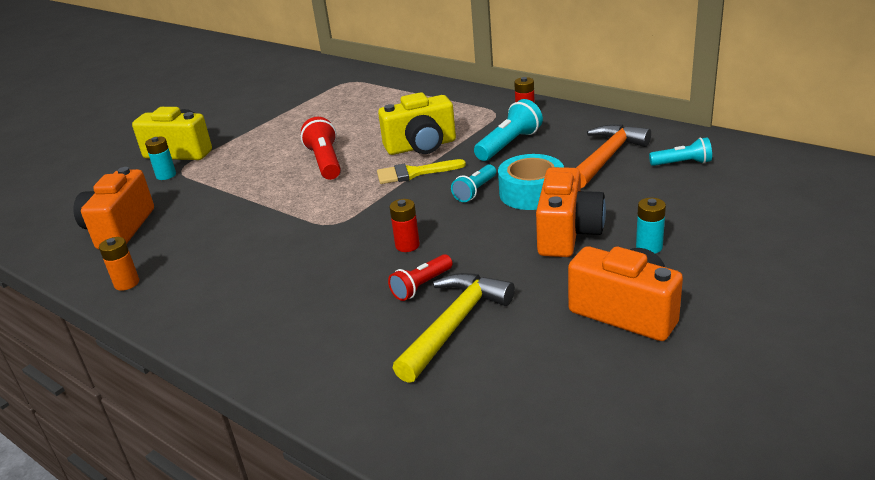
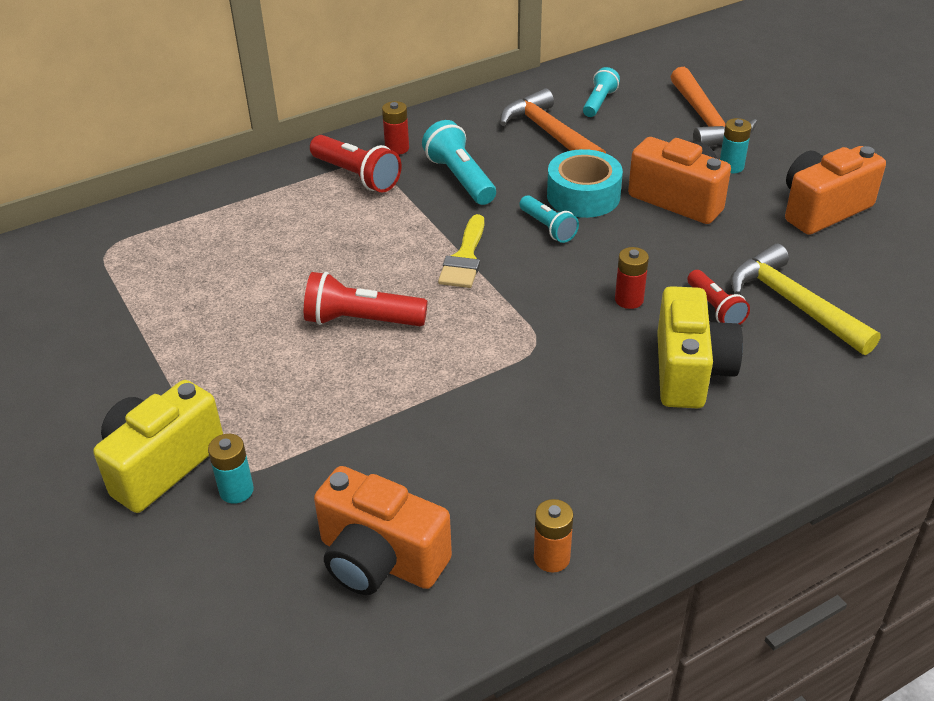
camera: 70 degrees left, 10 degrees up
yellow camera [378,92,456,155] -> yellow camera moved to [657,286,743,408]
none -> red flashlight [310,135,402,193]
none -> orange hammer [671,67,757,147]

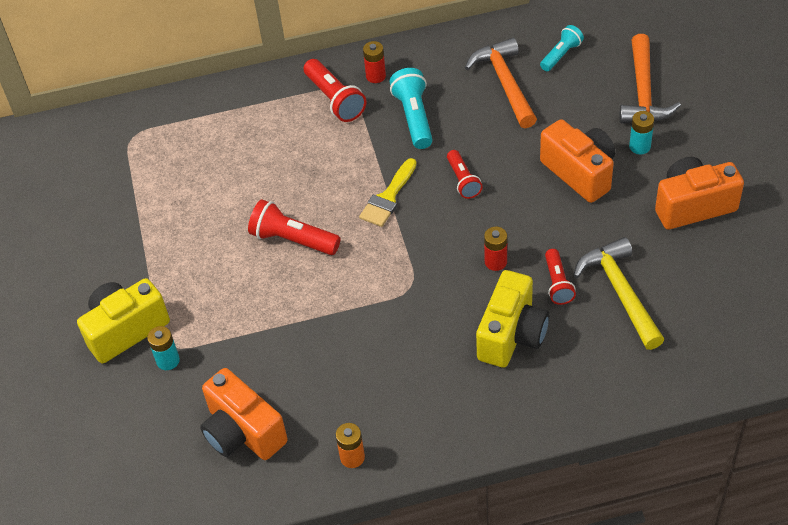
camera: 20 degrees right, 10 degrees up
turquoise flashlight [519,195,579,243] -> red flashlight [447,150,483,199]
turquoise tape [547,149,623,218] -> none

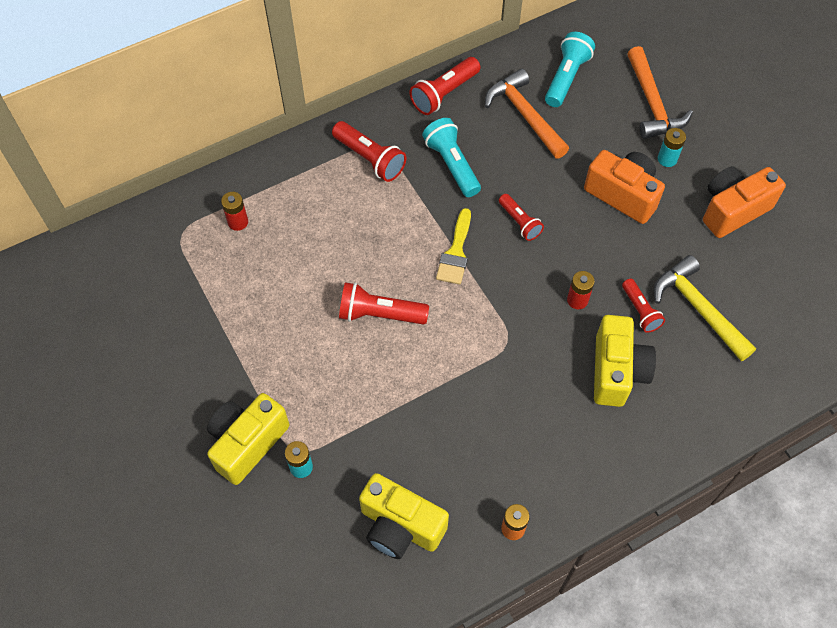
camera: 20 degrees left, 10 degrees up
orange camera [200,368,288,460] -> yellow camera [359,473,449,559]
red battery [363,41,386,83] -> red battery moved to [221,192,248,231]
turquoise flashlight [540,25,584,71] -> turquoise flashlight [545,32,595,107], size x1.54
none -> red flashlight [409,57,481,115]

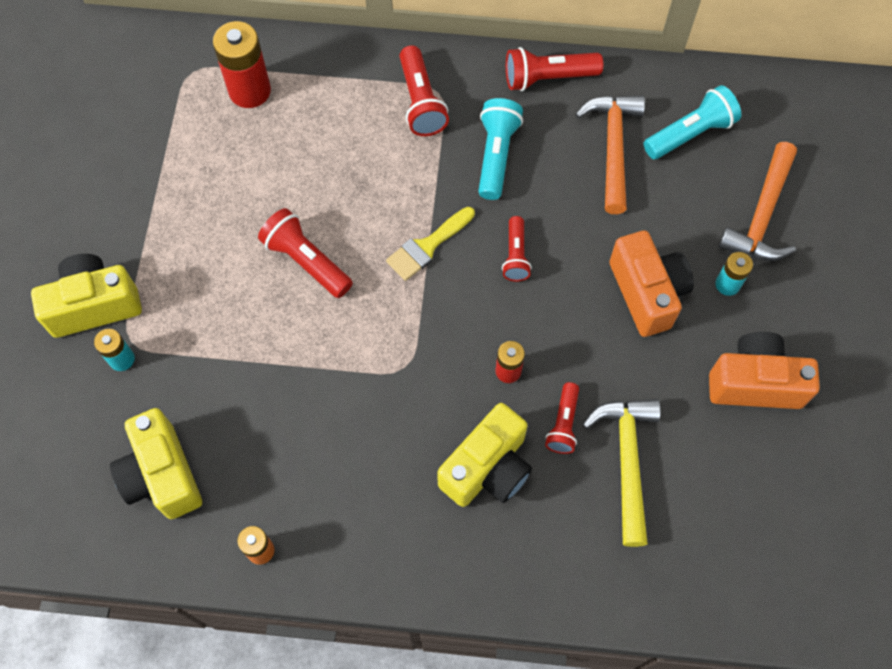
camera: 35 degrees right, 5 degrees up
red battery [221,192,248,231] -> red battery [213,21,271,108], size x1.82

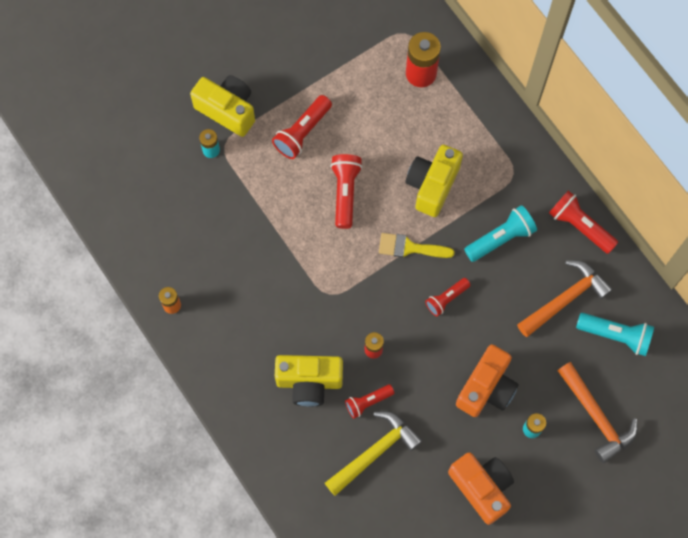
camera: 50 degrees right, 5 degrees up
yellow camera [110,408,202,519] -> yellow camera moved to [406,145,463,217]
red flashlight [399,45,449,136] -> red flashlight moved to [272,95,332,159]
orange hammer [719,142,797,261] -> orange hammer turned 105 degrees counterclockwise [558,362,638,463]

